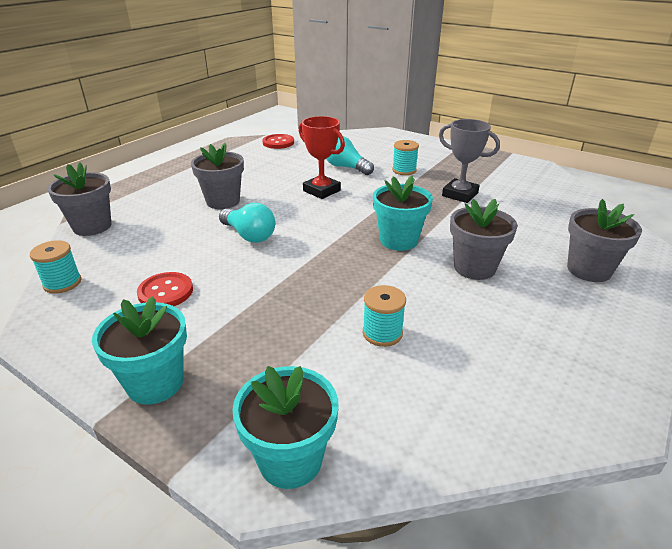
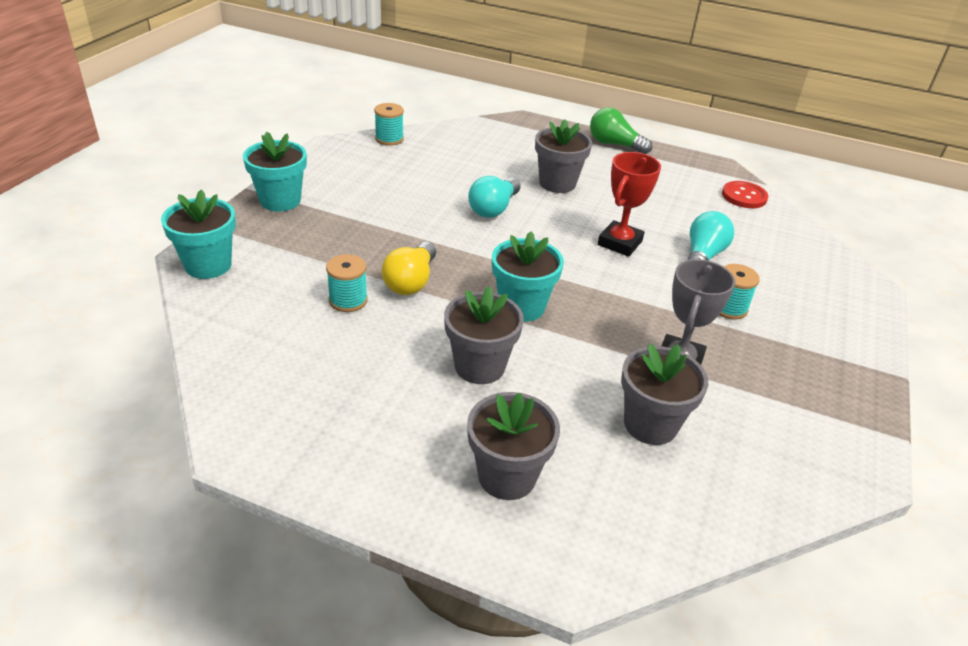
camera: 75 degrees right, 5 degrees up
grey flower pot [47,162,111,236] -> grey flower pot moved to [621,343,708,445]
red button [137,272,193,306] -> none
none -> yellow light bulb [382,242,436,295]
none -> green light bulb [590,107,653,154]

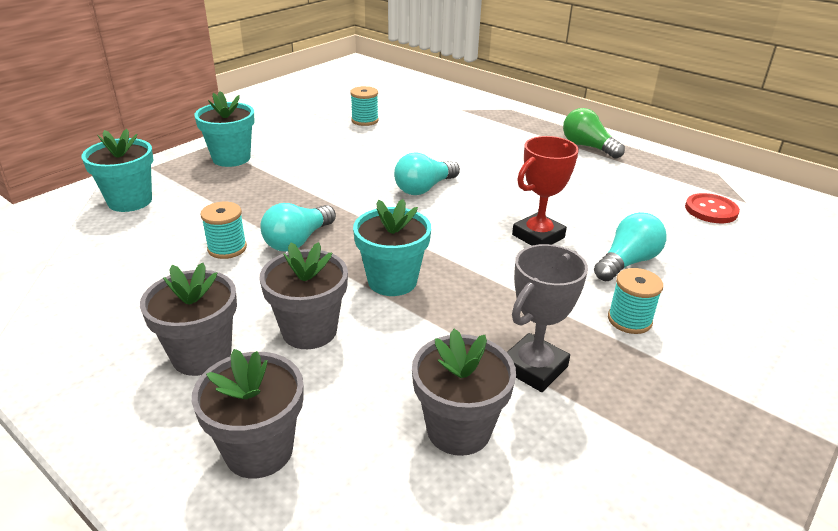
camera: 20 degrees right, 5 degrees down
yellow light bulb [382,242,436,295] -> turquoise light bulb [260,203,336,252]
grey flower pot [535,119,592,193] -> grey flower pot moved to [140,262,237,376]

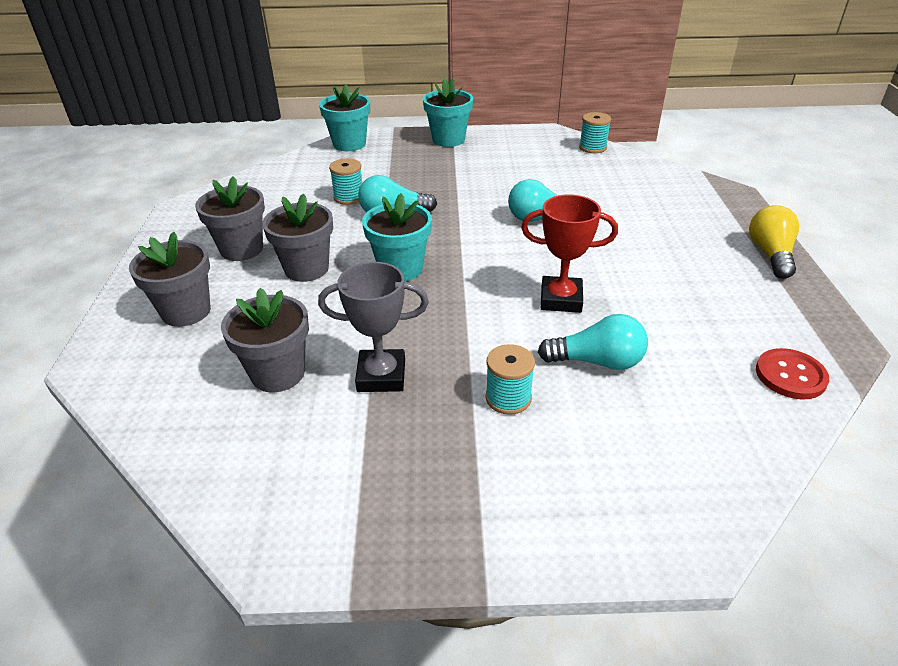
camera: 50 degrees right, 5 degrees up
green light bulb [563,108,625,159] -> yellow light bulb [749,205,799,279]

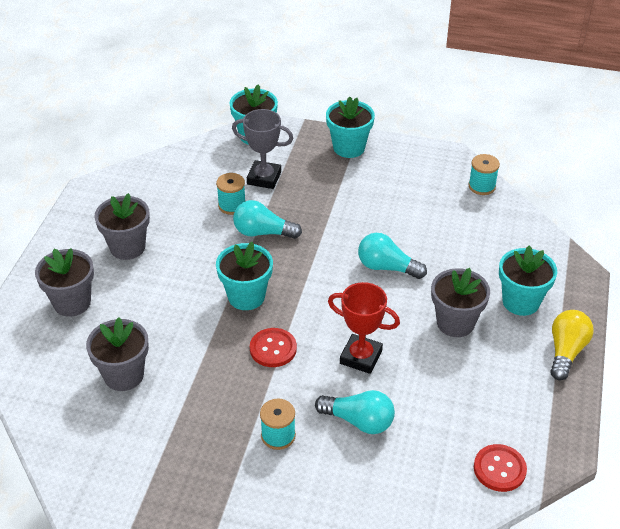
camera: 15 degrees right, 5 degrees up
grey flower pot [262,194,333,282] -> grey flower pot moved to [431,268,490,337]
grey trophy [318,262,429,392] -> grey trophy moved to [232,109,293,189]
none -> red button [250,328,297,367]
none -> turquoise flower pot [499,245,557,316]

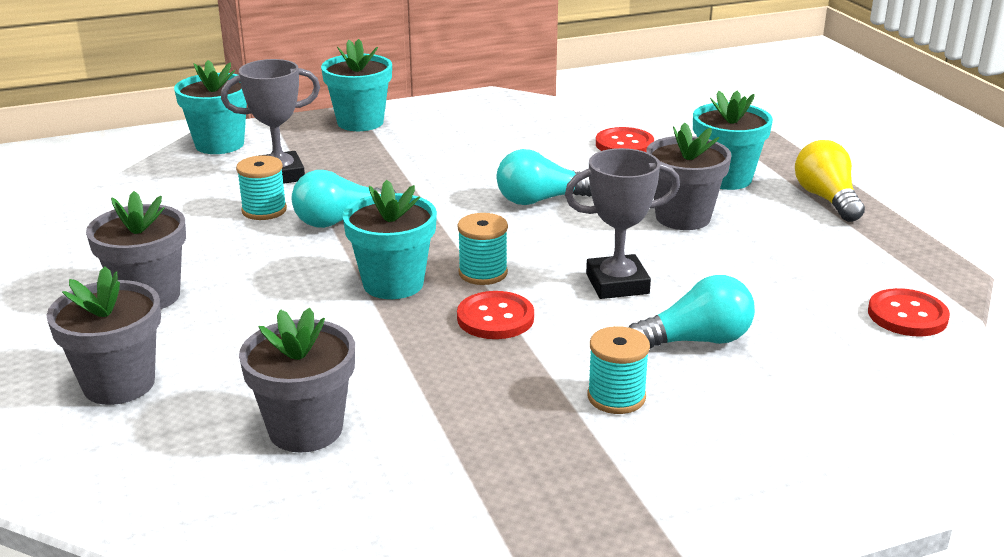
camera: 35 degrees left, 15 degrees down
red trophy [328,282,400,374] -> grey trophy [565,148,680,299]
turquoise spool [469,154,500,195] -> turquoise spool moved to [457,213,508,285]
none -> red button [596,127,654,152]

